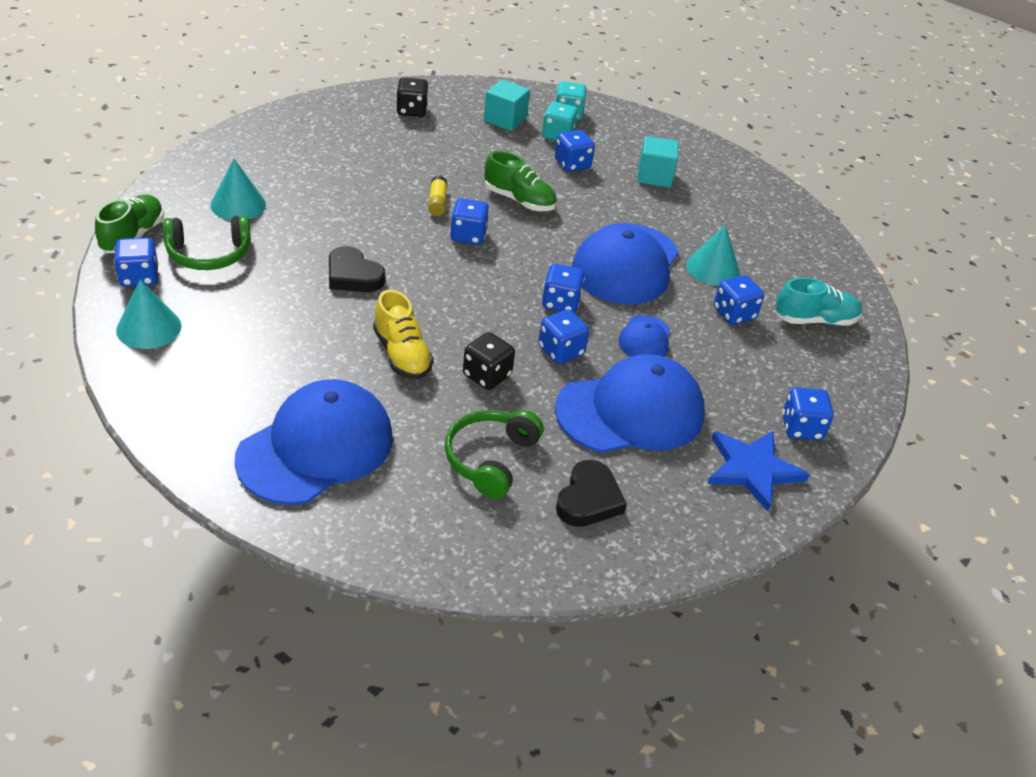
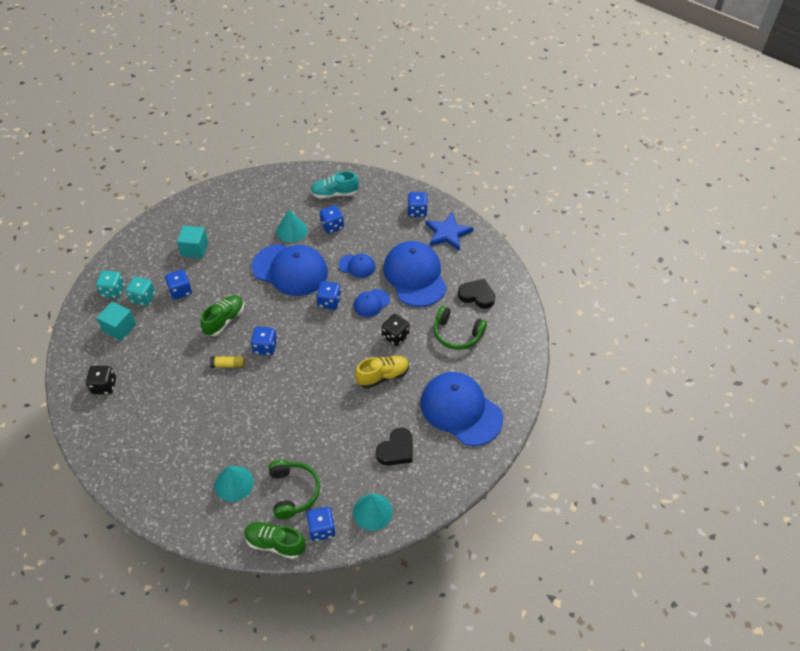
camera: 85 degrees left, 10 degrees up
black heart [329,246,385,292] -> black heart moved to [376,427,413,465]
blue dice [538,310,589,364] -> blue cap [354,289,390,317]
turquoise shoe [775,277,862,326] -> turquoise shoe turned 90 degrees counterclockwise [310,171,359,199]

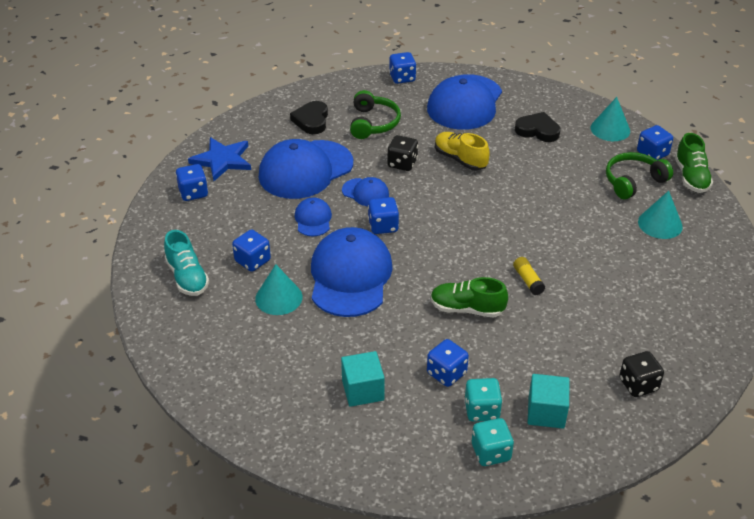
camera: 110 degrees left, 10 degrees down
blue dice [251,326,277,356] -> blue dice moved to [389,52,416,84]

